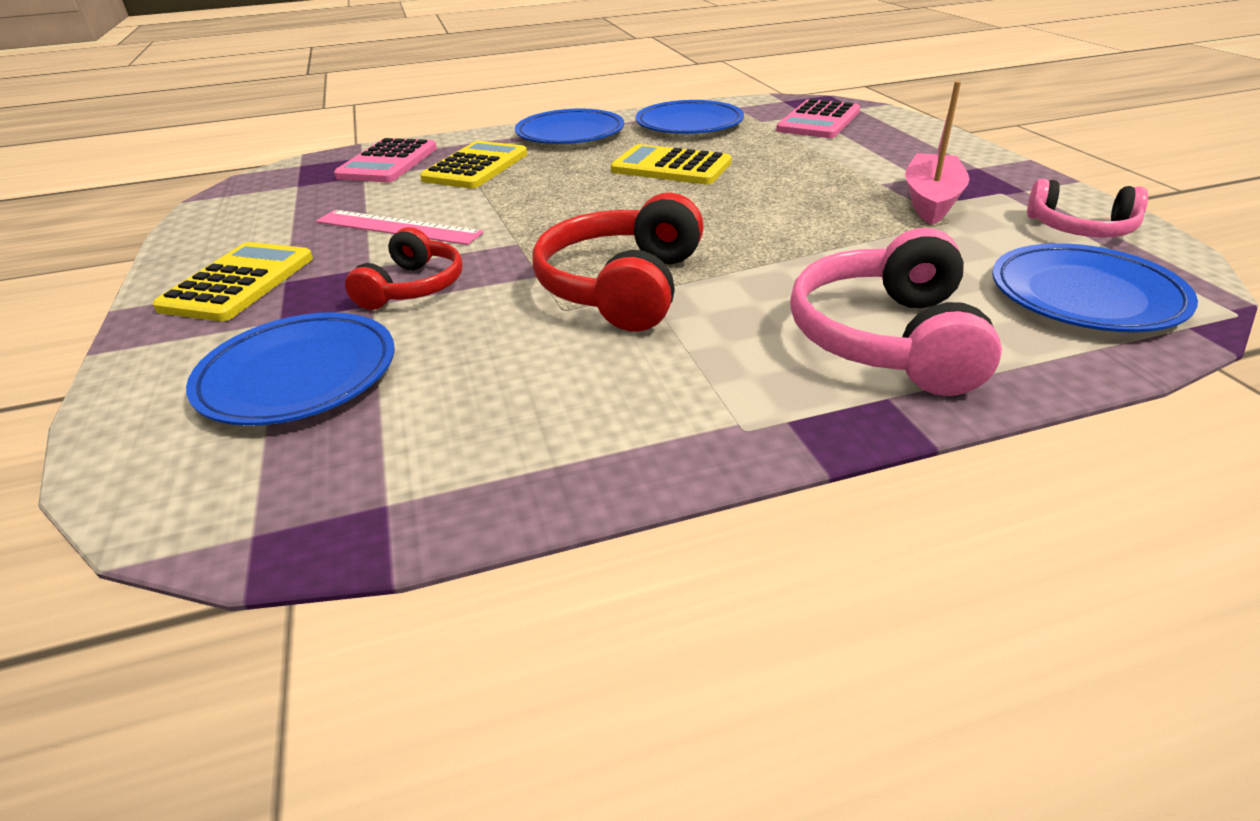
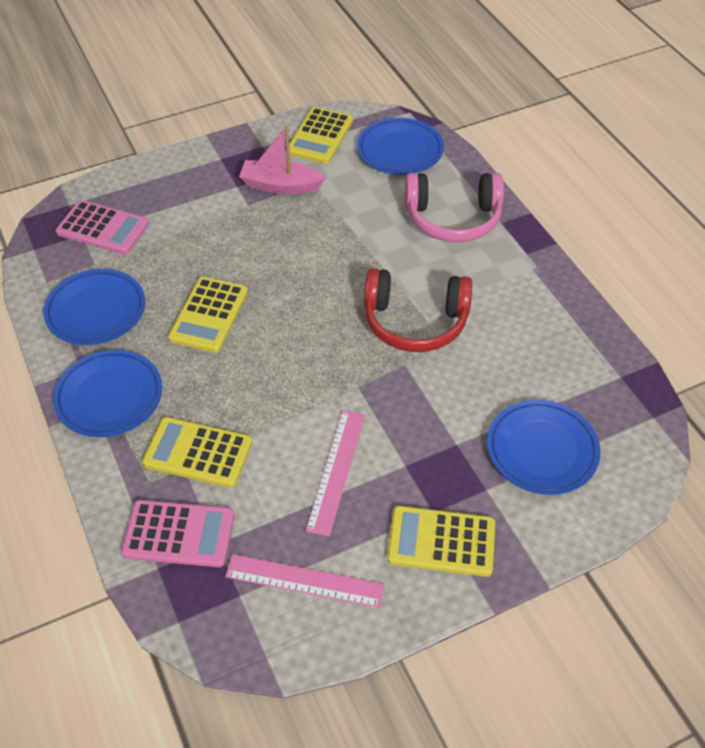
camera: 100 degrees left, 15 degrees up
red headphones [345,227,462,310] -> none
pink headphones [1027,179,1148,238] -> yellow calculator [289,107,353,164]
none -> pink ruler [225,554,385,608]

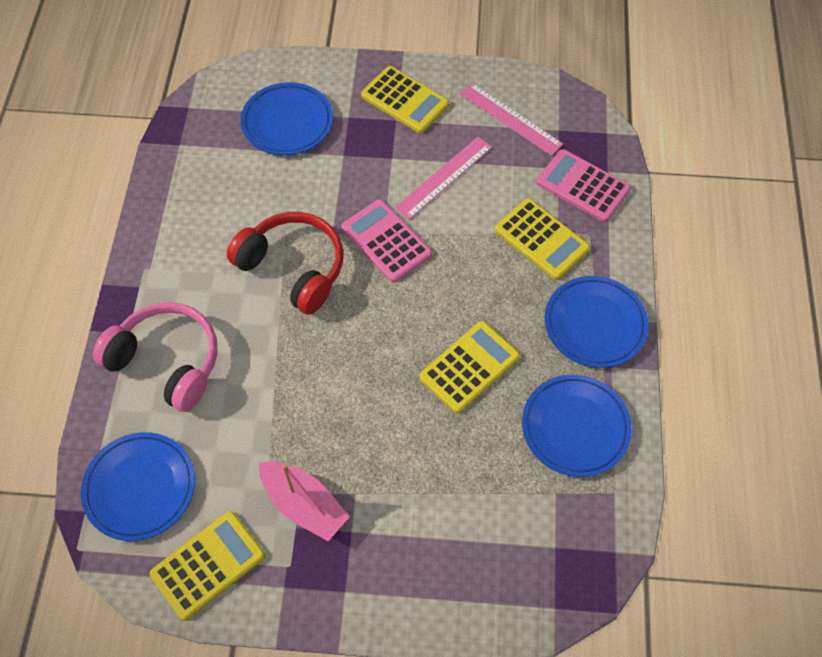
camera: 150 degrees left, 10 degrees up
pink calculator [56,200,149,254] -> pink calculator moved to [341,199,432,283]

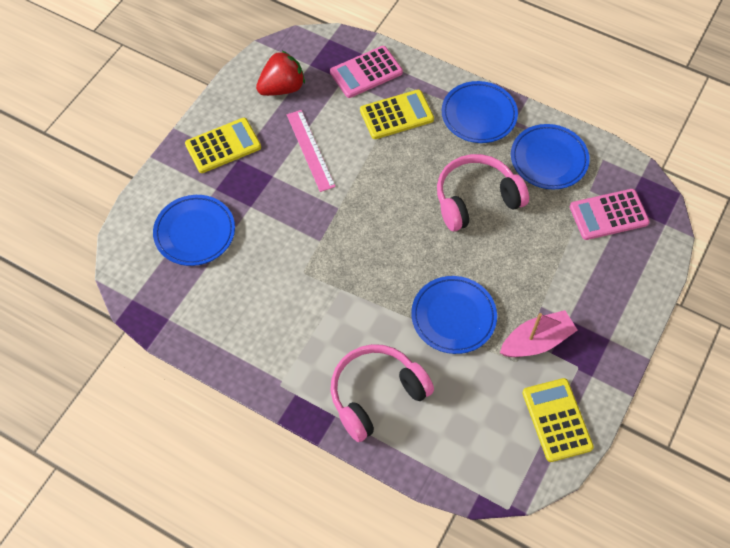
camera: 65 degrees left, 0 degrees up
blue plate [81,432,195,541] -> blue plate moved to [411,276,497,354]
red headphones [227,212,343,315] -> none
pink calculator [341,199,432,283] -> pink calculator moved to [570,189,650,240]
yellow calculator [419,321,520,413] -> pink headphones [437,154,529,231]
pink ruler [460,83,563,156] -> red strawberry [256,51,305,96]

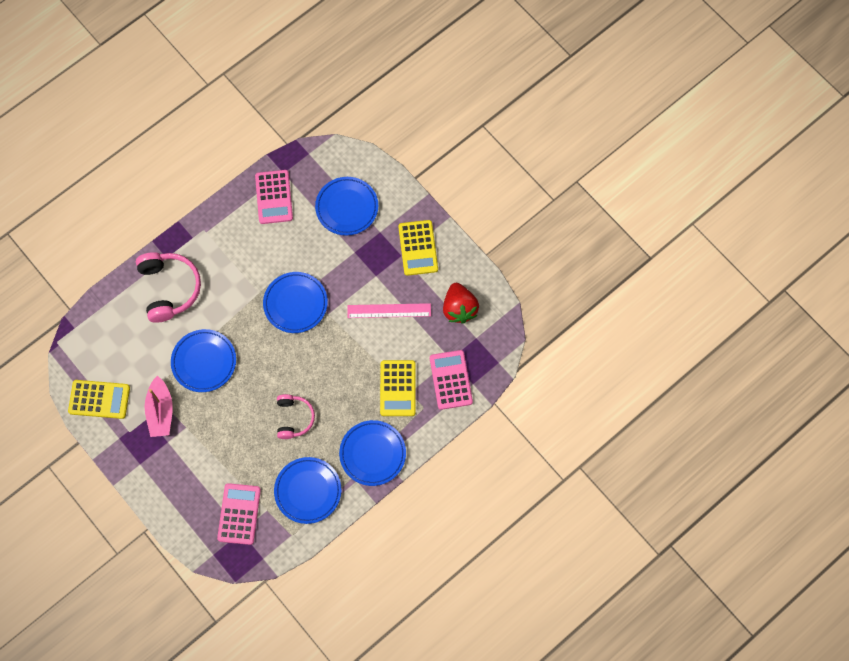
camera: 110 degrees right, 10 degrees up
pink headphones [437,154,529,231] -> pink headphones [277,394,315,439], size x0.62
none -> pink calculator [255,170,293,224]
none -> blue plate [263,272,328,333]

